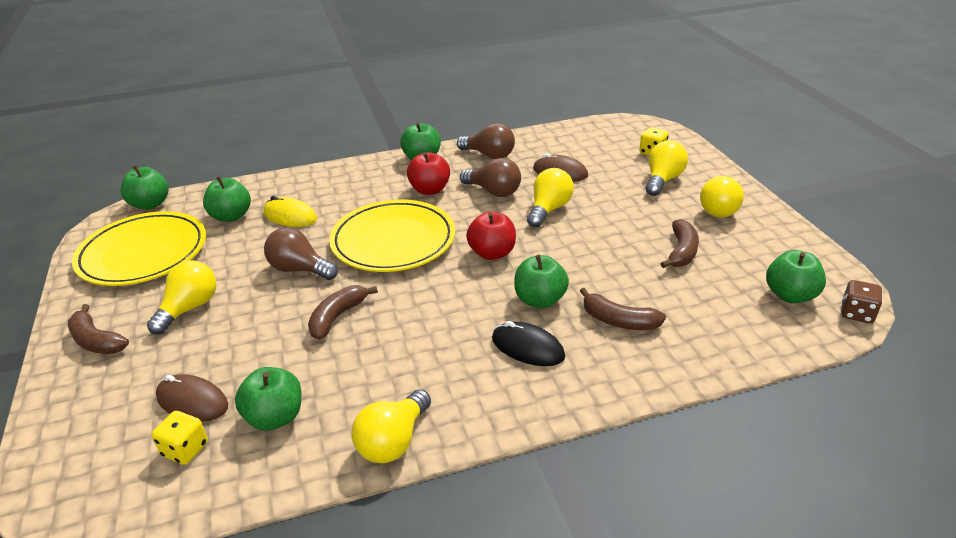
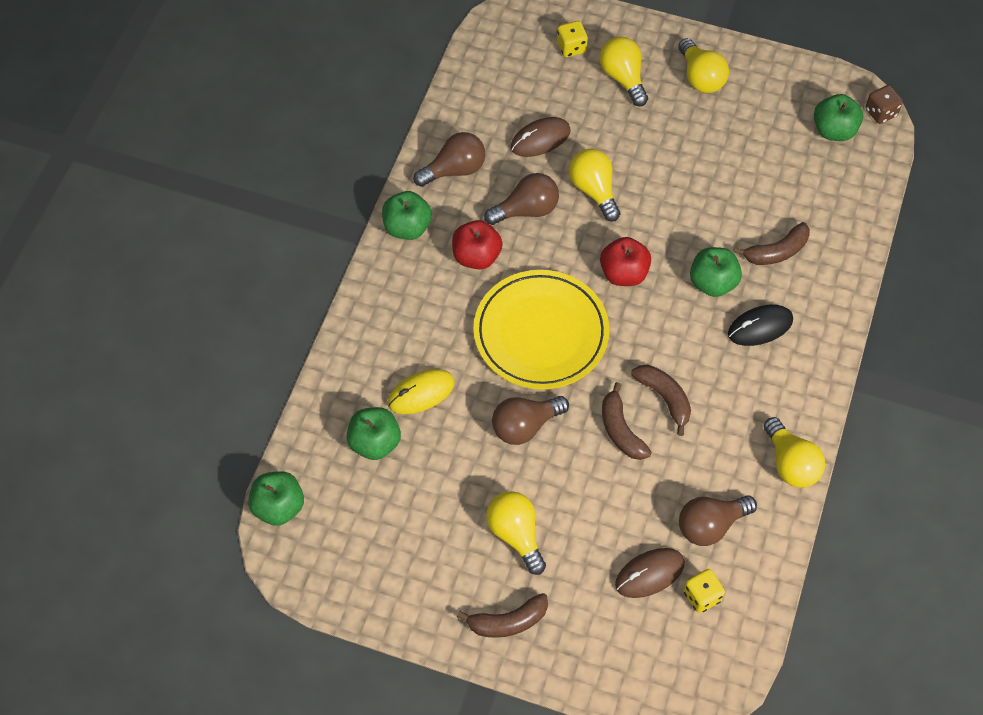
camera: 55 degrees left, 25 degrees up
yellow plate [72,211,206,286] -> none
green apple [235,367,301,431] -> brown light bulb [679,495,757,546]
brown banana [660,219,699,268] -> brown banana moved to [631,365,691,436]

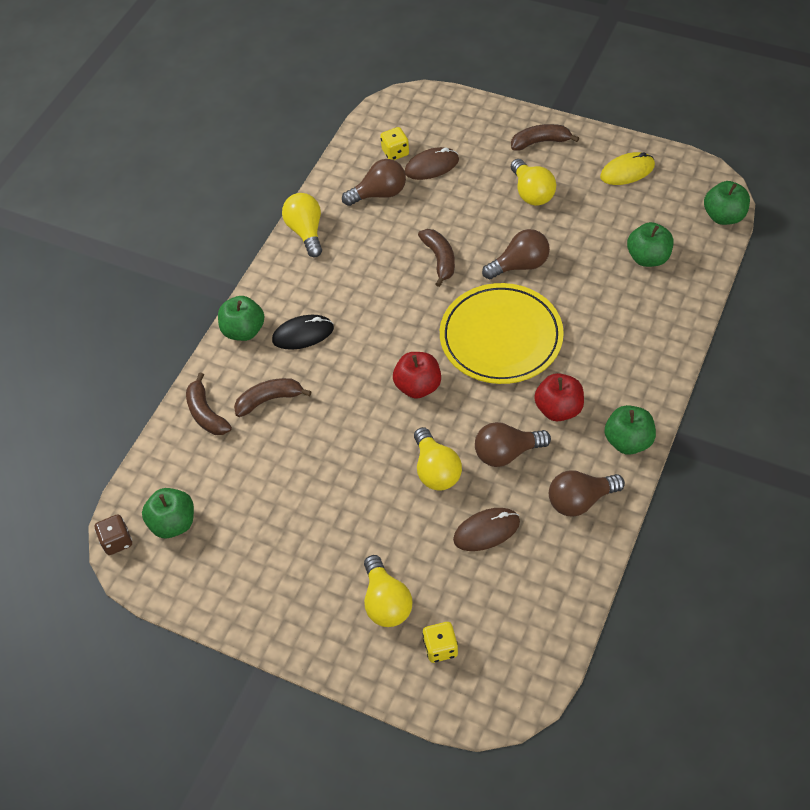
camera: 170 degrees left, 5 degrees down
yellow mouse [388,369,455,414] -> yellow mouse moved to [600,152,655,185]
brown banana [631,365,691,436] -> brown banana moved to [186,372,232,435]
yellow light bulb [678,38,729,93] -> none
green apple [690,247,742,297] -> green apple moved to [218,296,265,341]

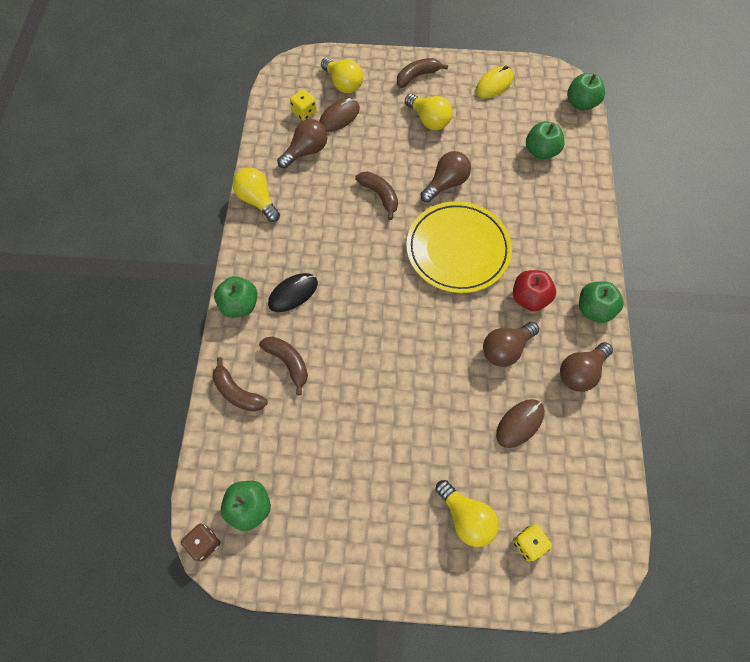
camera: 25 degrees left, 10 degrees up
brown banana [234,378,312,417] -> brown banana turned 90 degrees clockwise [259,337,308,395]
red apple [393,352,441,399] -> none
yellow light bulb [414,427,462,491] -> yellow light bulb moved to [321,58,363,93]

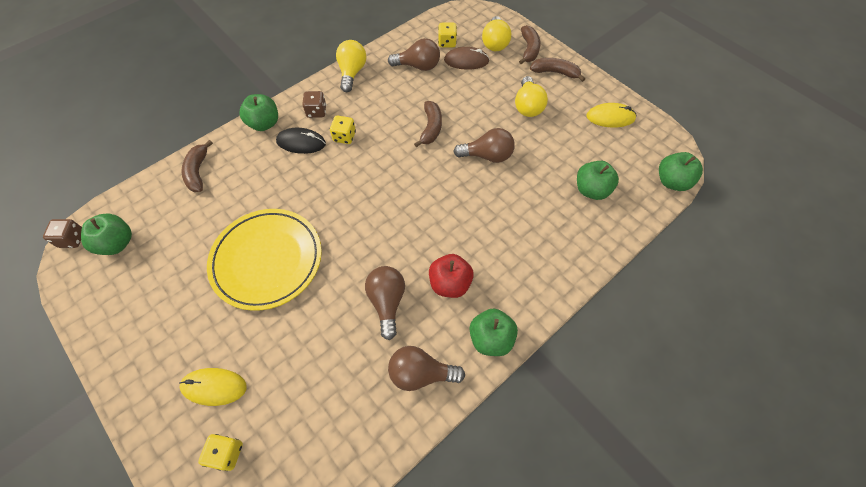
camera: 45 degrees right, 5 degrees down
brown banana [259,337,308,395] -> brown banana moved to [519,25,540,64]
yellow plate [406,201,512,293] -> yellow plate moved to [207,209,322,311]
yellow light bulb [435,480,499,547] -> yellow mouse [179,368,247,406]
brown light bulb [483,322,539,367] -> brown light bulb turned 75 degrees clockwise [365,266,405,340]
brown mouse [496,399,544,448] -> none
none -> brown dice [302,91,326,118]
none -> yellow dice [330,116,356,144]

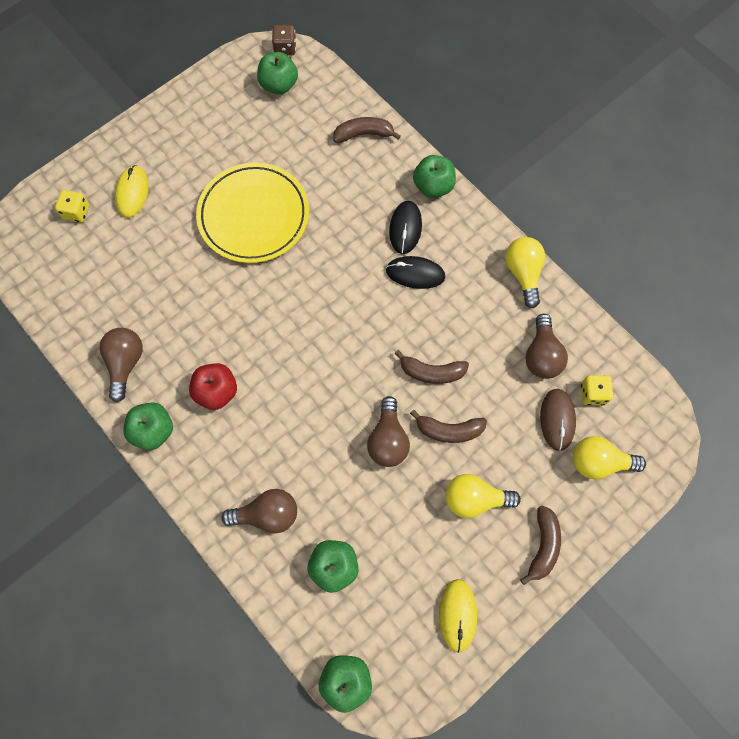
camera: 90 degrees right, 10 degrees up
brown dice [302,91,326,118] -> none
yellow dice [330,116,356,144] -> black mouse [386,256,445,289]
yellow light bulb [336,40,366,92] -> yellow light bulb turned 105 degrees counterclockwise [505,237,545,308]
brown light bulb [365,266,405,340] -> brown light bulb moved to [222,489,297,534]
brown banana [519,25,540,64] -> brown banana moved to [410,410,487,443]

